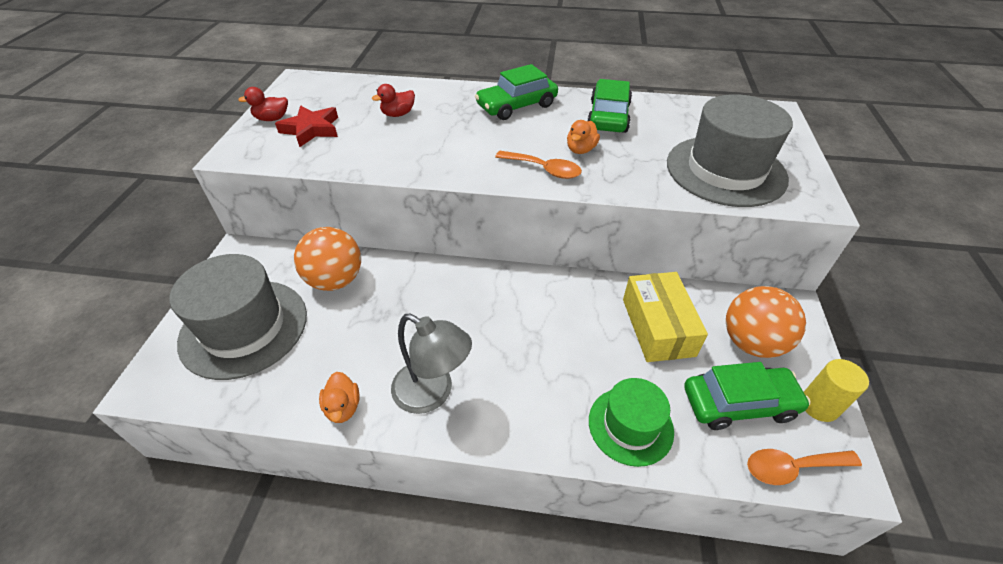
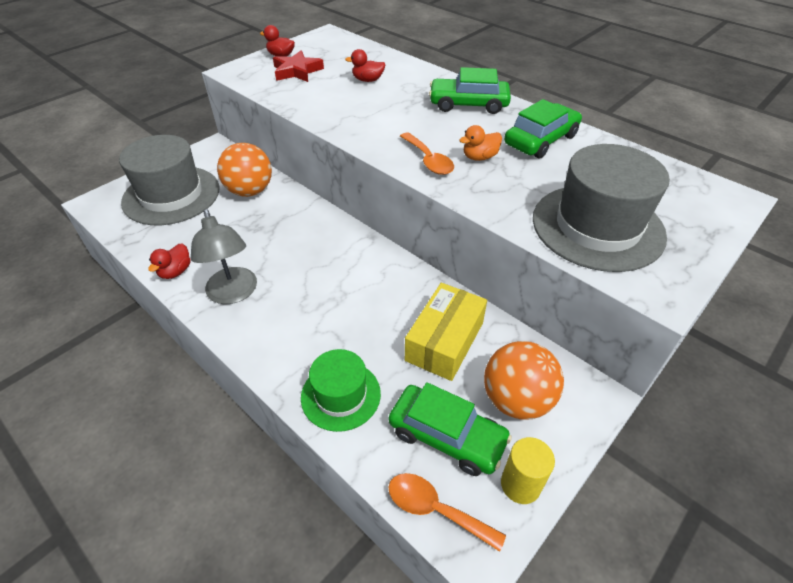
camera: 35 degrees right, 0 degrees up
orange duck [319,372,360,423] -> red duck [148,243,191,279]

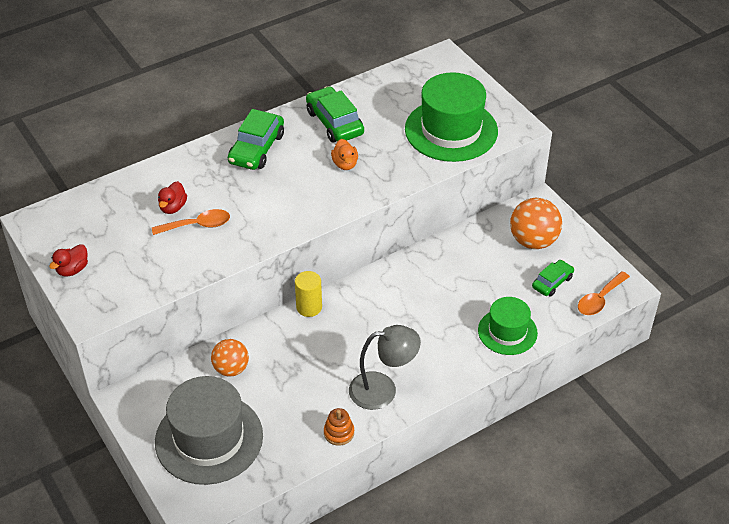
camera: 75 degrees left, 0 degrees up
red duck [148,243,191,279] -> orange stacking toy [324,408,354,445]
orange ball [217,143,272,197] -> orange ball [211,339,249,377], size x0.67
red star [273,51,324,82] -> none
green car [389,382,512,476] -> green car [532,260,574,297], size x0.61
orange spoon [400,132,454,175] -> orange spoon moved to [152,209,230,235]
yellow box [405,283,487,381] -> none
yellow cylinder [501,437,555,504] -> yellow cylinder moved to [295,271,322,317]
grey hat [533,144,670,272] -> green hat [405,72,498,162]

